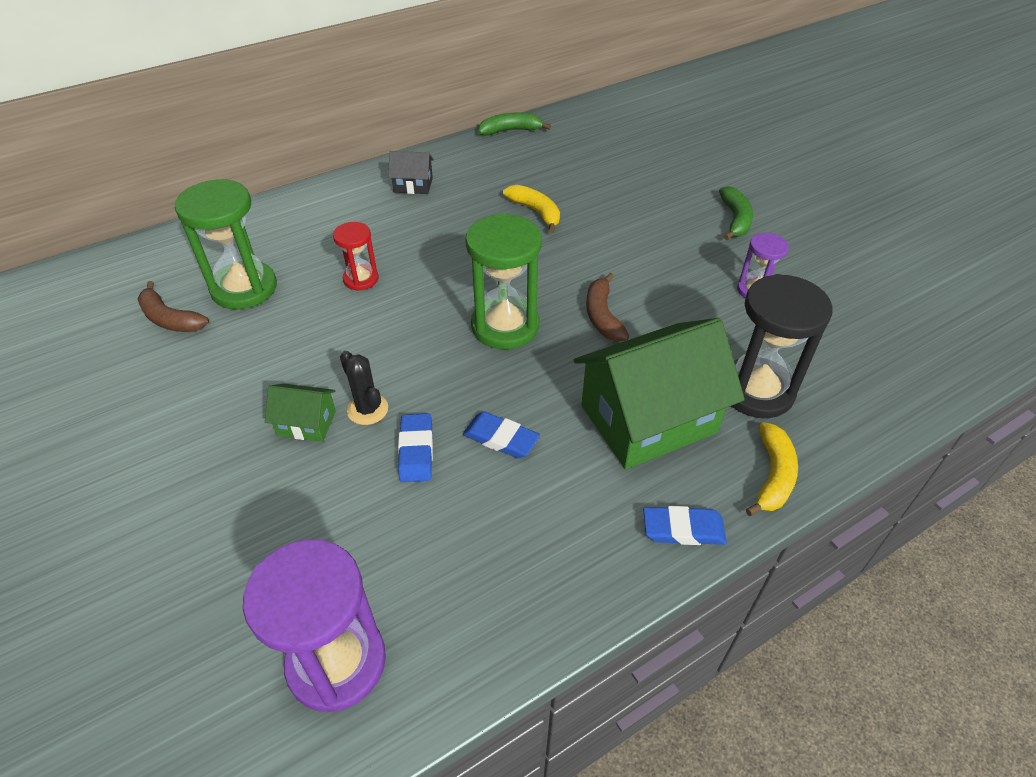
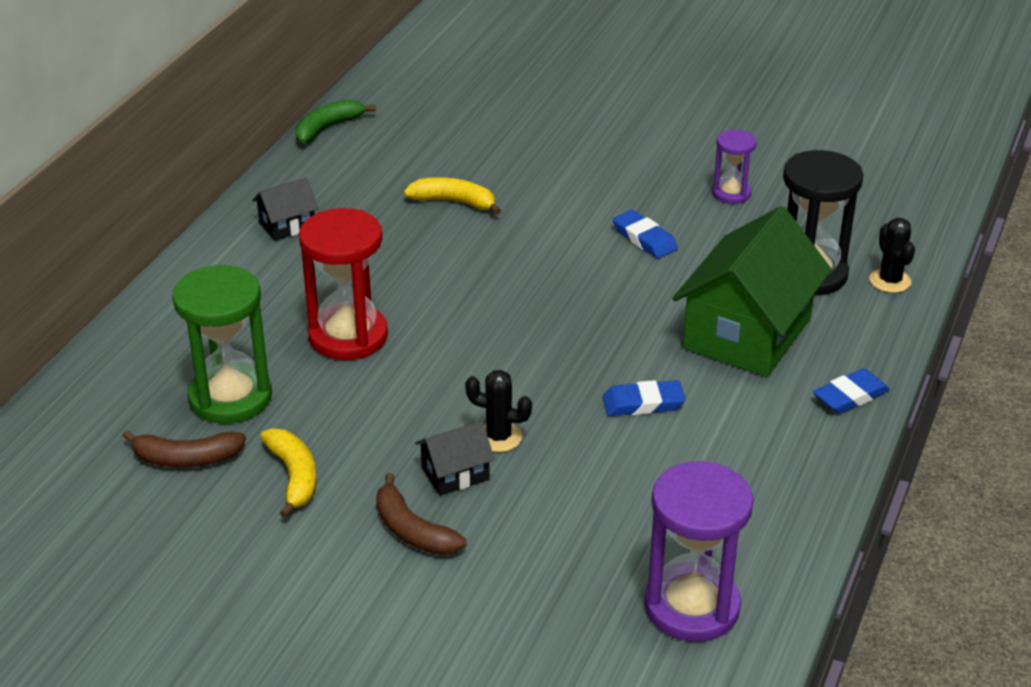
camera: 35 degrees left, 10 degrees down
green house [265,384,336,442] -> black house [415,421,495,496]
red hourglass [333,222,379,291] -> red hourglass [299,208,388,360], size x1.82
blue eraser [398,413,433,482] -> blue eraser moved to [613,210,678,258]
green hourglass [466,213,542,349] -> none
brown banana [586,273,629,341] -> brown banana moved to [376,473,466,555]
green banana [719,186,753,240] -> none
yellow banana [746,422,798,516] -> yellow banana moved to [261,428,316,518]
none -> black cactus [870,218,915,293]

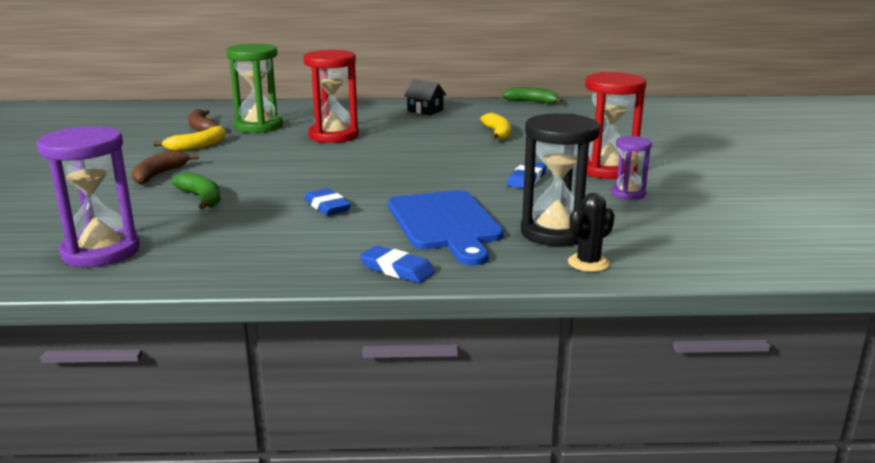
camera: 65 degrees right, 15 degrees down
black house [415,421,495,496] -> none
black cactus [465,370,532,452] -> none
green house [672,206,832,377] -> blue cutting board [388,190,504,266]
none -> green banana [172,172,220,209]
none -> red hourglass [585,72,646,179]

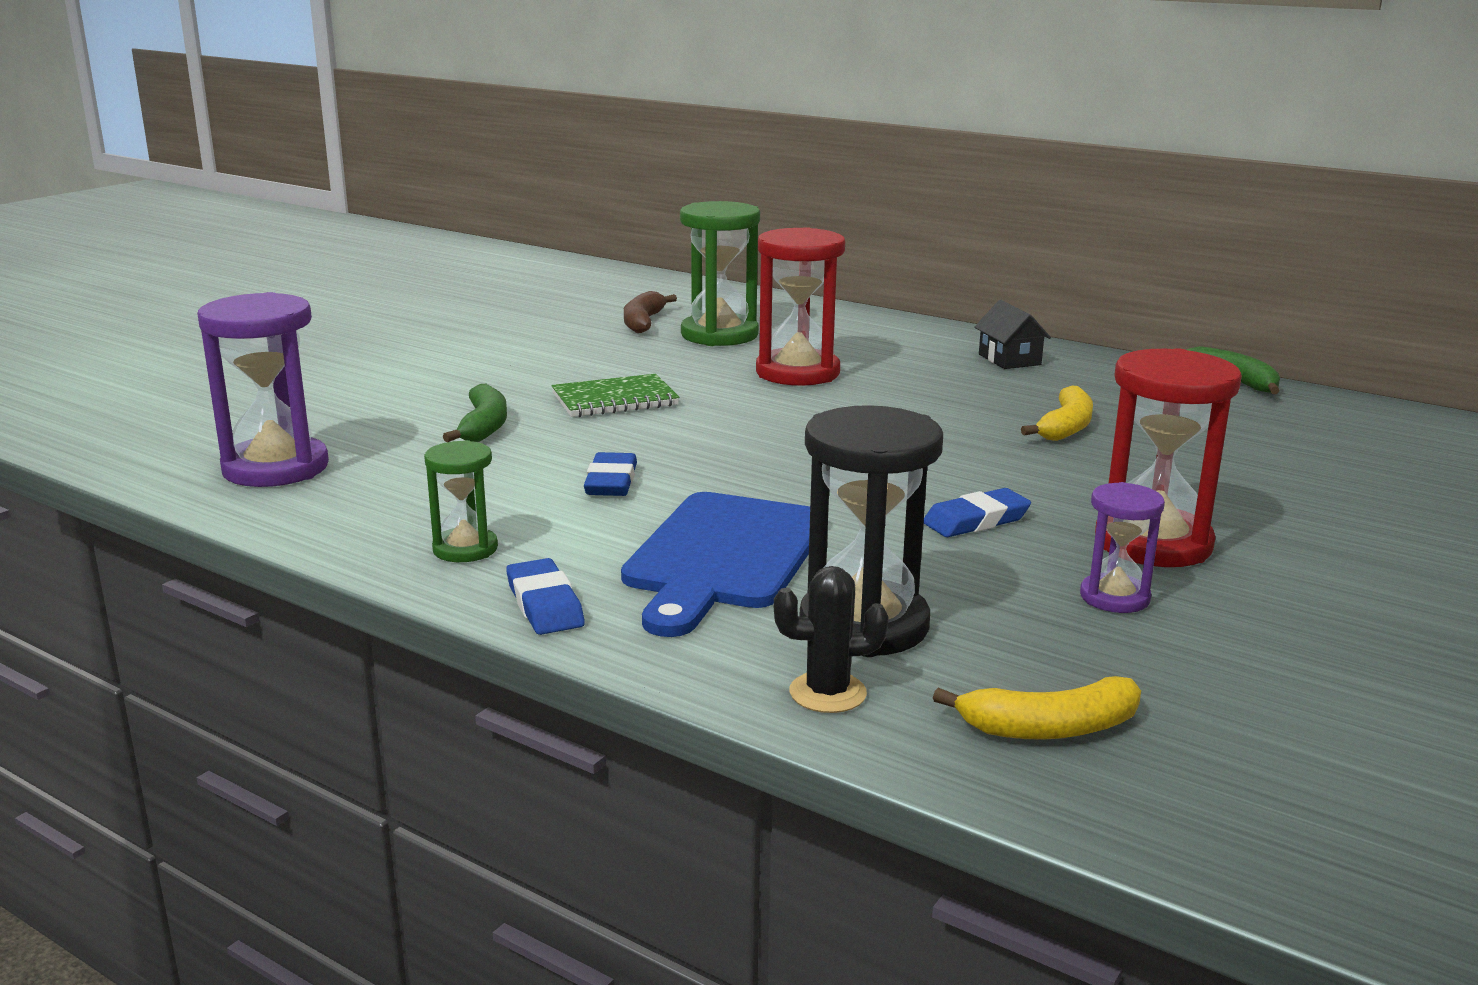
camera: 35 degrees right, 0 degrees up
brown banana [132,150,199,184] -> none
yellow banana [153,126,226,151] -> yellow banana moved to [933,676,1141,740]
none -> green hourglass [424,440,498,562]
none -> green notebook [551,374,679,417]

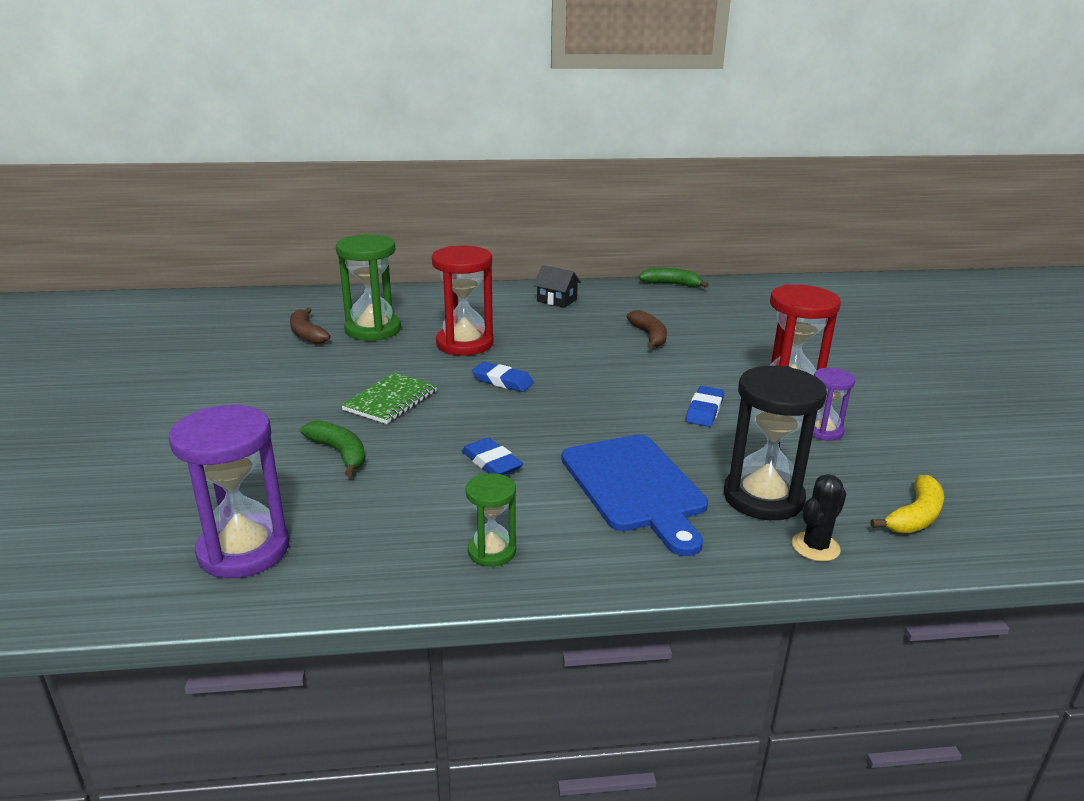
camera: 40 degrees left, 5 degrees up
blue eraser [506,558,585,635] -> blue eraser moved to [472,362,534,392]
yellow banana [1021,386,1093,441] -> brown banana [626,310,667,349]

